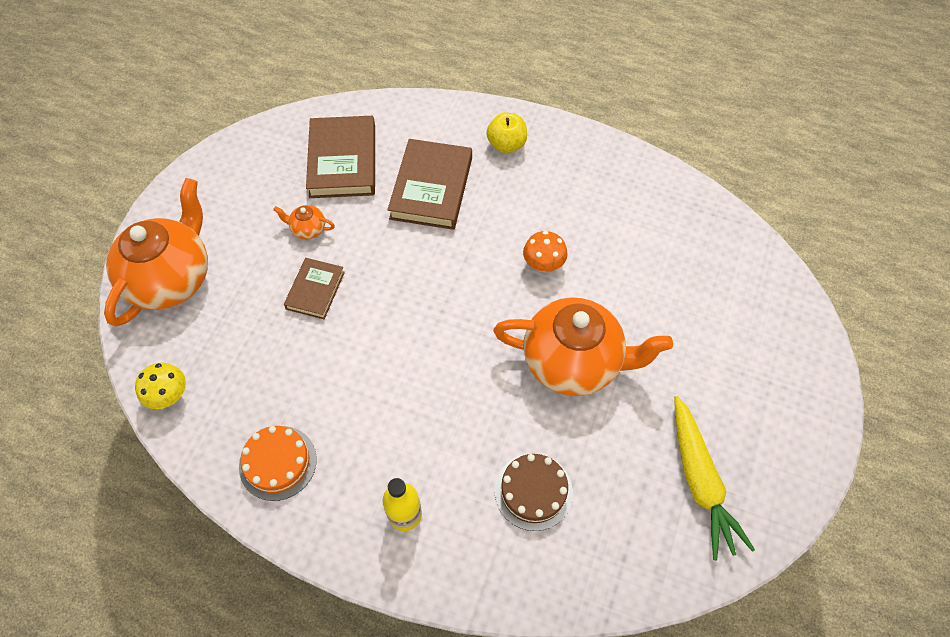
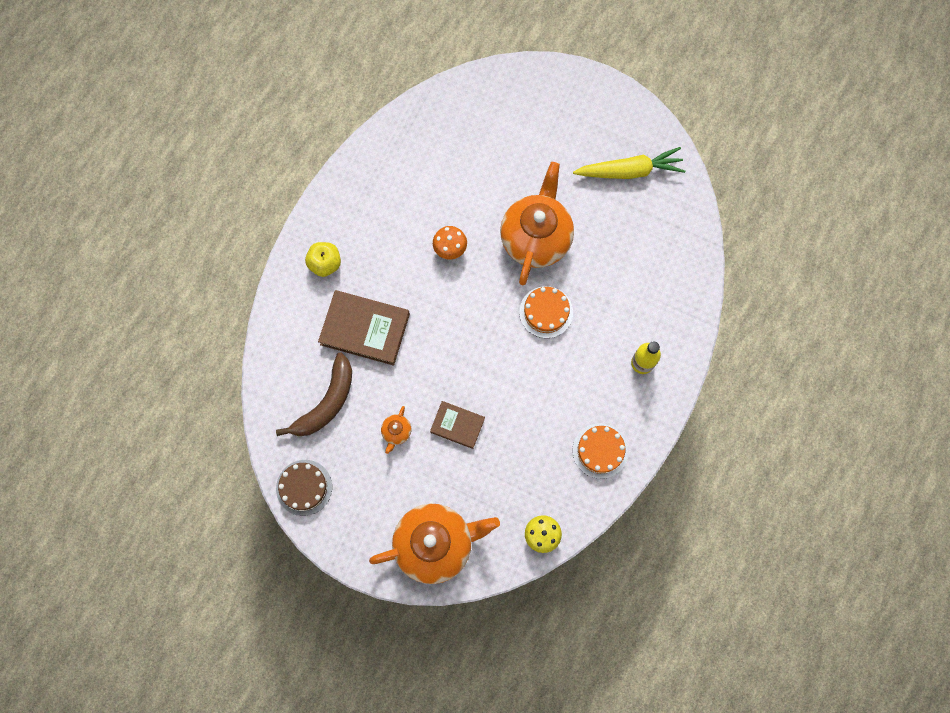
camera: 85 degrees left, 15 degrees up
orange teapot [104,178,208,327] -> orange teapot turned 135 degrees clockwise [369,504,500,584]
brown book [306,116,375,198] -> brown banana [276,352,352,436]
brown cake [494,453,573,531] -> brown cake moved to [276,460,332,516]
none -> orange cake [519,286,573,338]

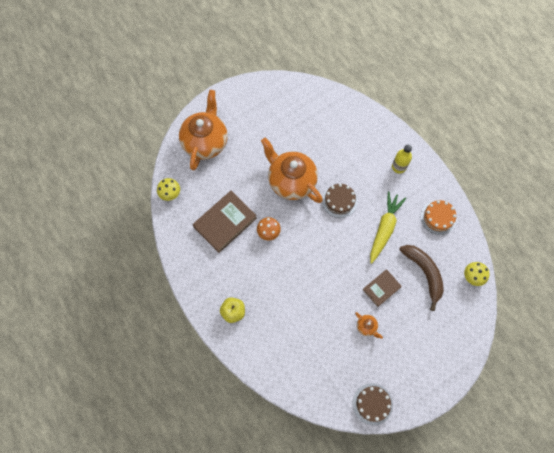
camera: 60 degrees left, 5 degrees down
brown banana [276,352,352,436] -> brown banana moved to [399,245,444,311]
brown book [318,290,410,366] -> brown book moved to [193,191,257,253]
orange teapot [369,504,500,584] -> orange teapot moved to [179,90,228,170]
orange cake [519,286,573,338] -> brown cake [322,184,358,218]
yellow carrot [573,147,685,179] -> yellow carrot moved to [370,191,406,264]
none -> yellow mushroom [157,178,180,201]

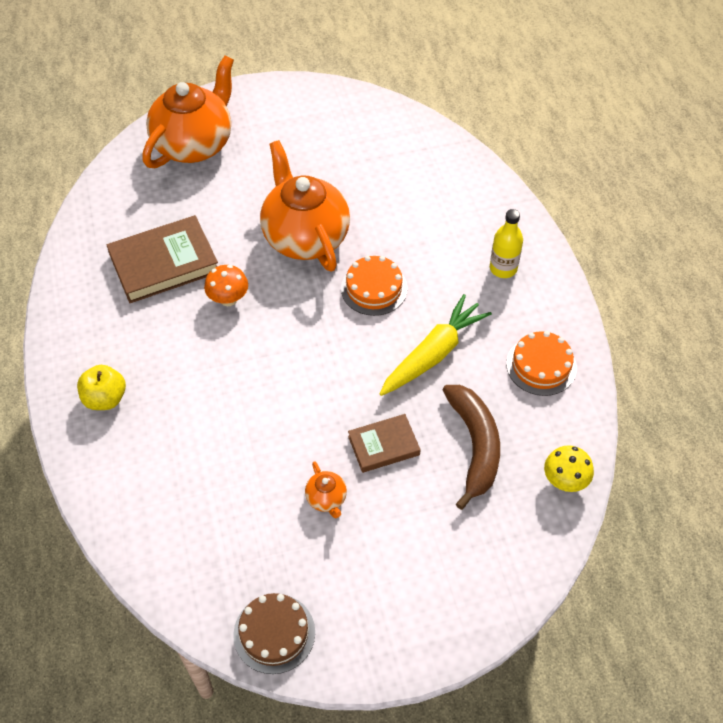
camera: 20 degrees right, 15 degrees down
yellow mushroom [157,178,180,201] -> none
brown cake [322,184,358,218] -> orange cake [341,256,408,316]

